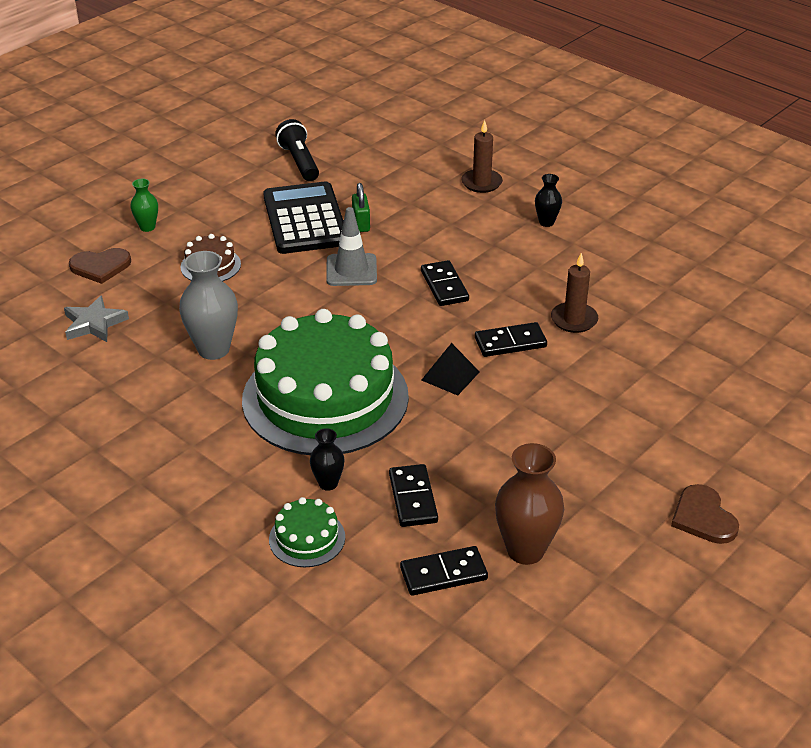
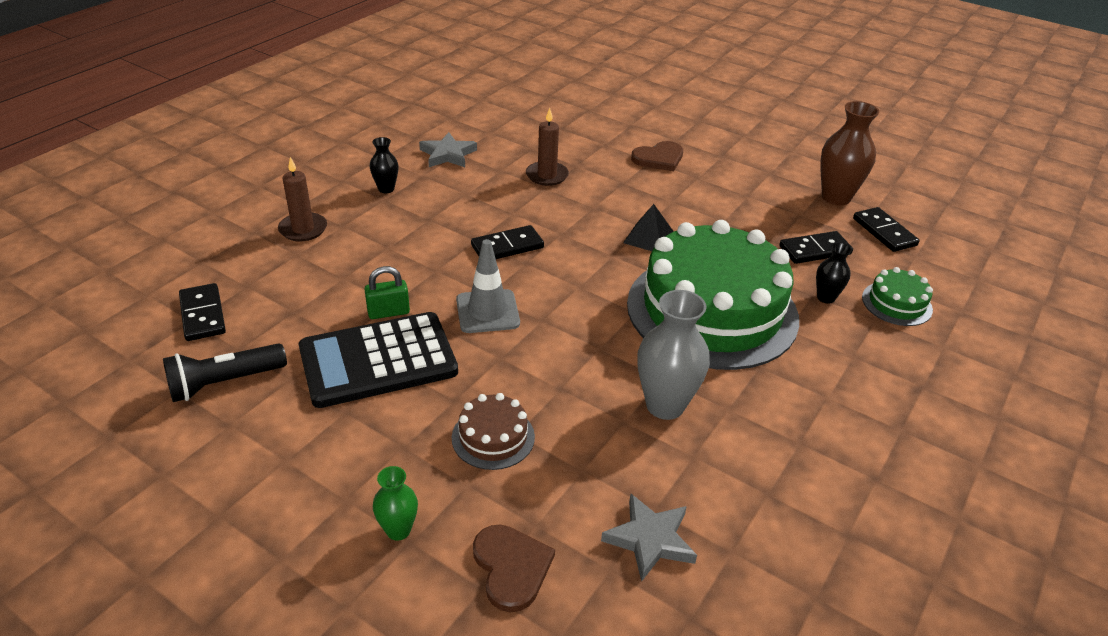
camera: 100 degrees left, 0 degrees up
black domino [475,322,547,357] -> black domino moved to [179,283,226,341]
brown heart [671,484,739,544] -> brown heart moved to [631,141,683,171]
none -> grey star [419,132,477,167]

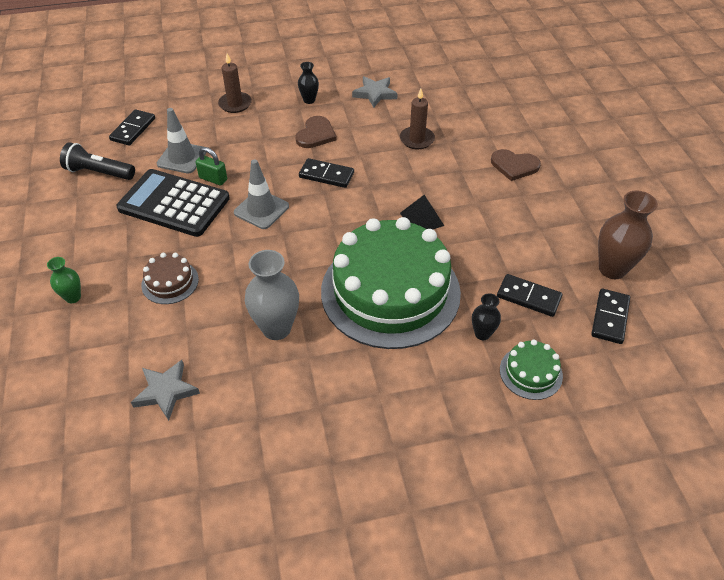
camera: 45 degrees right, 10 degrees up
brown heart [473,525,555,612] -> brown heart moved to [295,116,337,148]
none -> grey traffic cone [157,108,207,173]

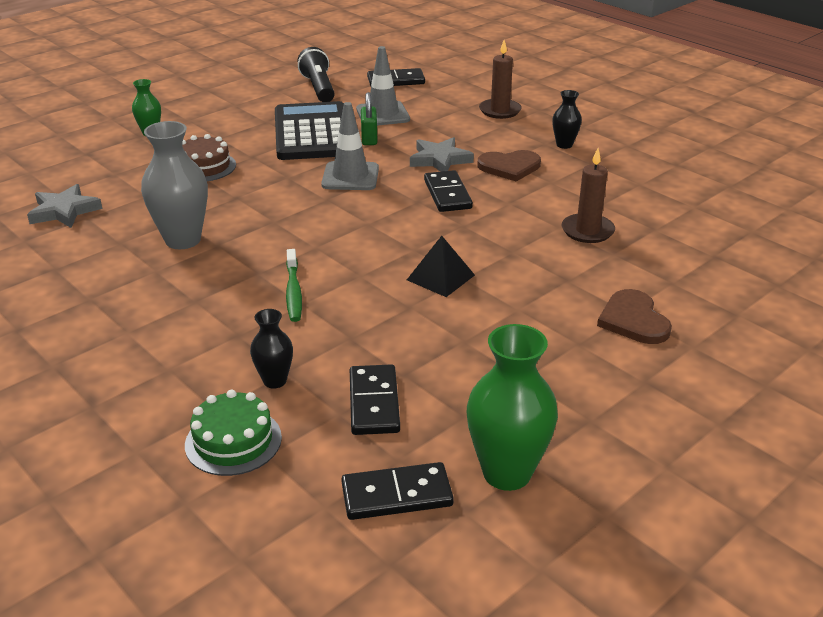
camera: 60 degrees right, 15 degrees down
green cake [321,217,461,349] -> green toothbrush [286,249,302,322]
grey star [352,76,398,108] -> grey star moved to [410,137,474,172]
brown vase [598,191,658,279] -> green vase [467,324,558,491]

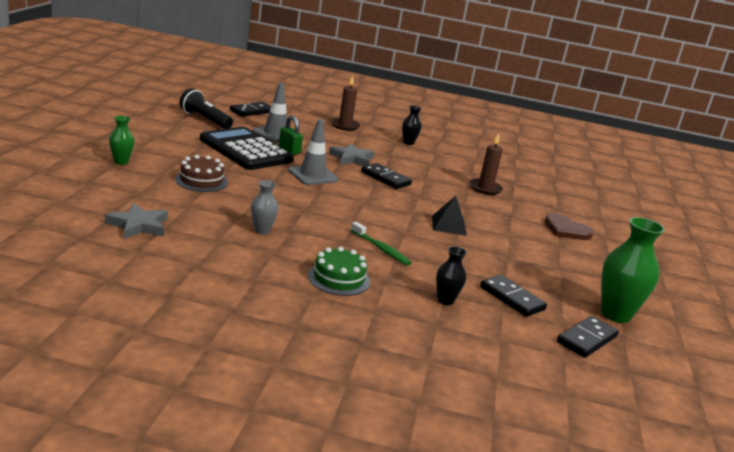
camera: 40 degrees left, 10 degrees down
grey vase [141,121,208,249] -> grey vase [251,180,278,234], size x0.54
green cake [185,390,282,476] -> green cake moved to [308,247,370,296]
brown heart [477,150,541,182] -> none

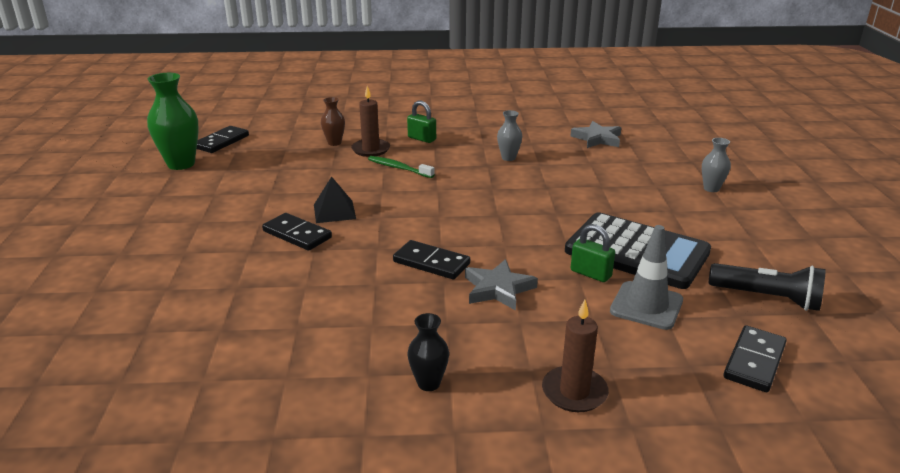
camera: 170 degrees right, 5 degrees up
green vase [109,116,134,165] -> grey vase [702,138,731,192]
brown cake [175,155,228,192] -> none
grey traffic cone [288,119,338,185] -> none
green cake [308,247,370,296] -> green padlock [407,101,436,143]
black vase [436,246,467,305] -> brown vase [321,97,345,146]
brown candle [469,133,503,195] -> brown candle moved to [351,86,390,157]
black domino [480,275,547,317] -> black domino moved to [262,213,332,251]
brown heart [545,214,594,240] -> none

